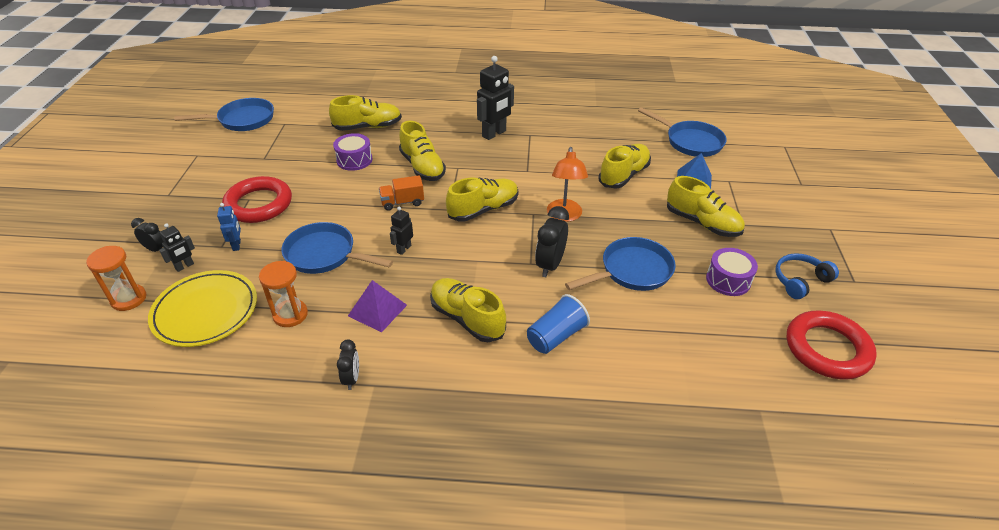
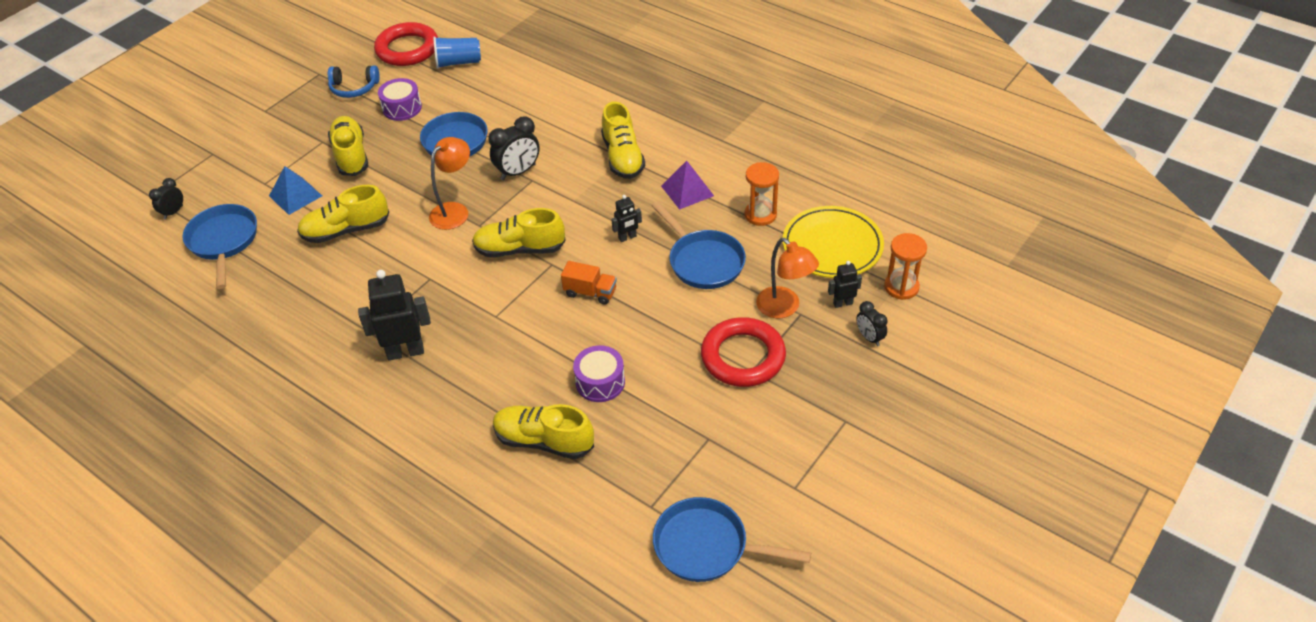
camera: 145 degrees left, 5 degrees up
blue robot [217,203,241,251] -> orange lamp [756,238,819,318]
black clock [337,340,359,390] -> black clock moved to [149,178,183,219]
yellow shoe [399,121,446,181] -> none
blue cup [527,294,590,354] -> blue cup moved to [433,36,481,69]

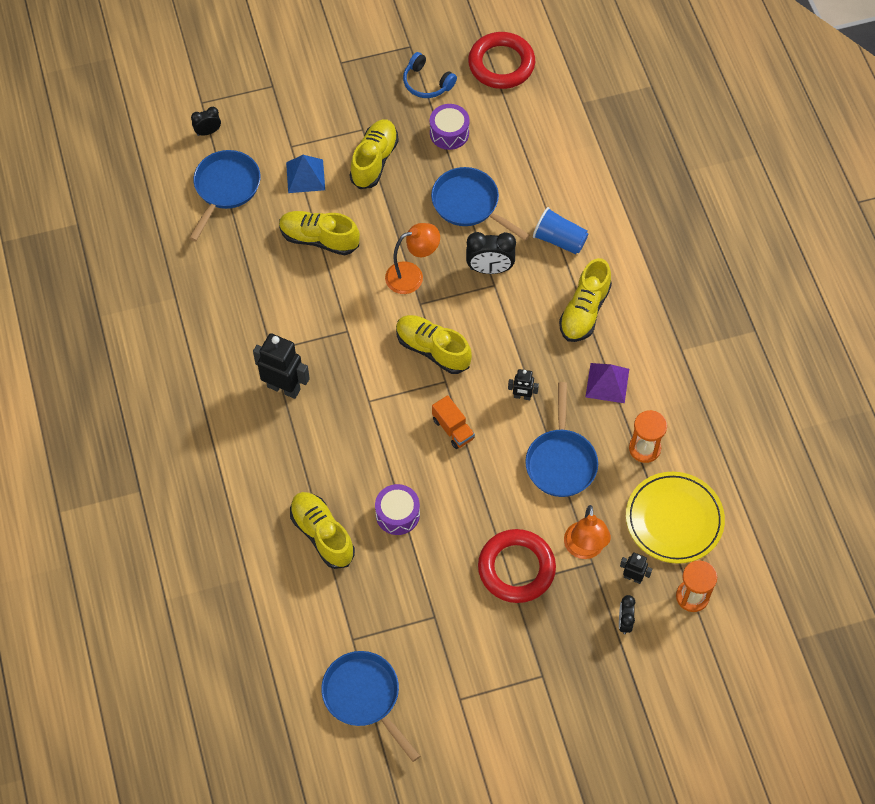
camera: 35 degrees right, 15 degrees up
blue cup [433,36,481,69] -> blue cup moved to [533,207,588,254]

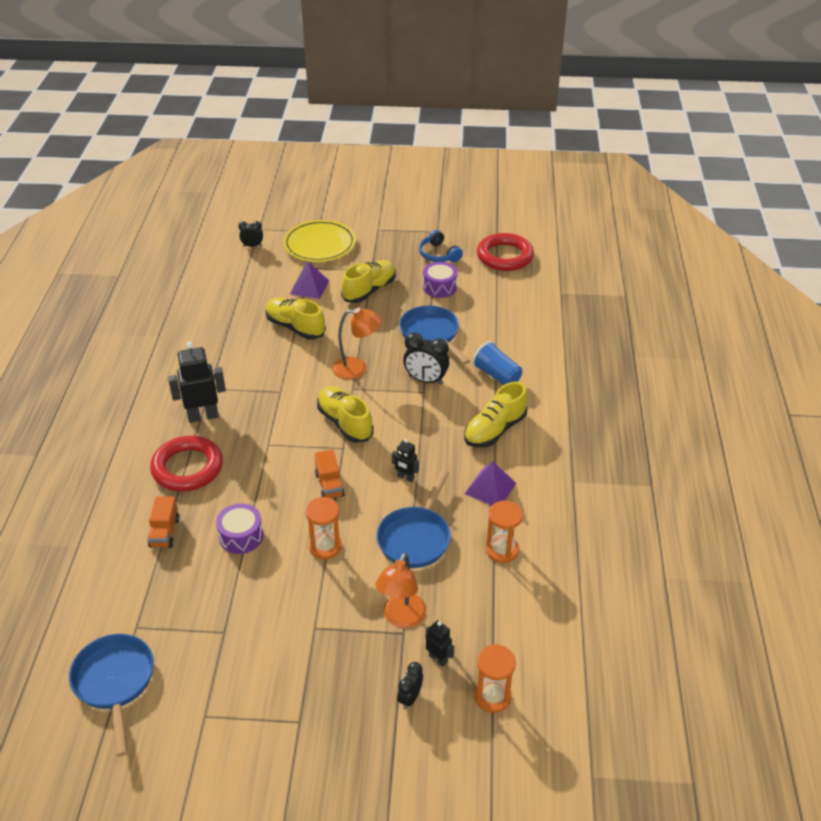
camera: 20 degrees right, 20 degrees down
blue pan [189,150,261,241] -> none
black robot [253,333,310,399] -> black robot turned 60 degrees counterclockwise [168,341,226,423]
blue pyramid [286,155,325,193] -> purple pyramid [290,261,329,299]
yellow shoe [290,492,355,569] -> orange truck [147,496,179,548]
red ring [478,529,556,603] -> red ring moved to [150,436,223,492]
yellow plate [626,472,725,564] -> yellow plate moved to [283,220,356,262]
none -> orange hourglass [305,497,342,559]

